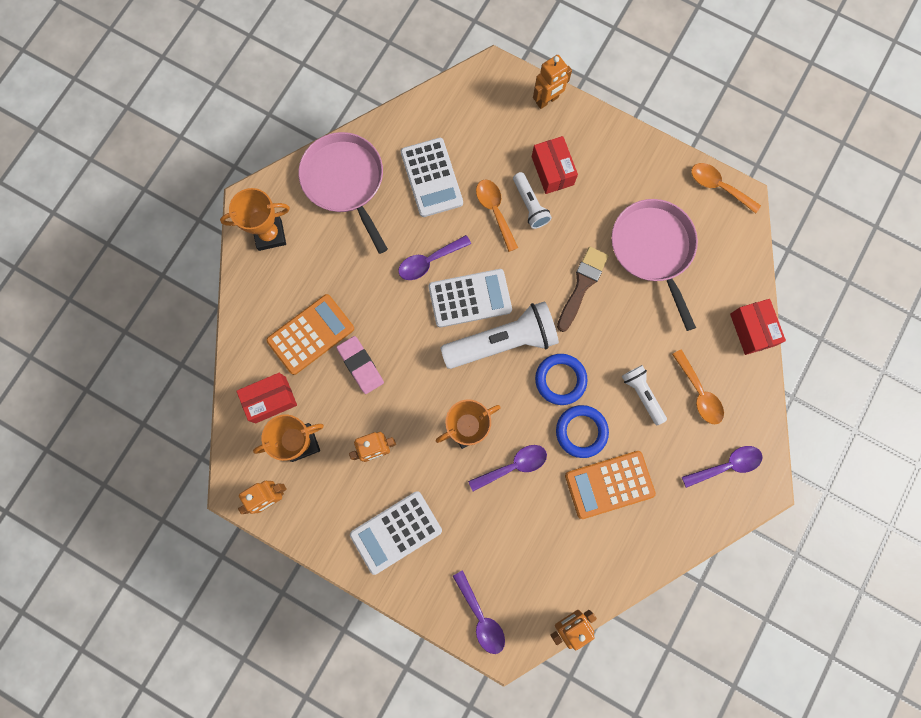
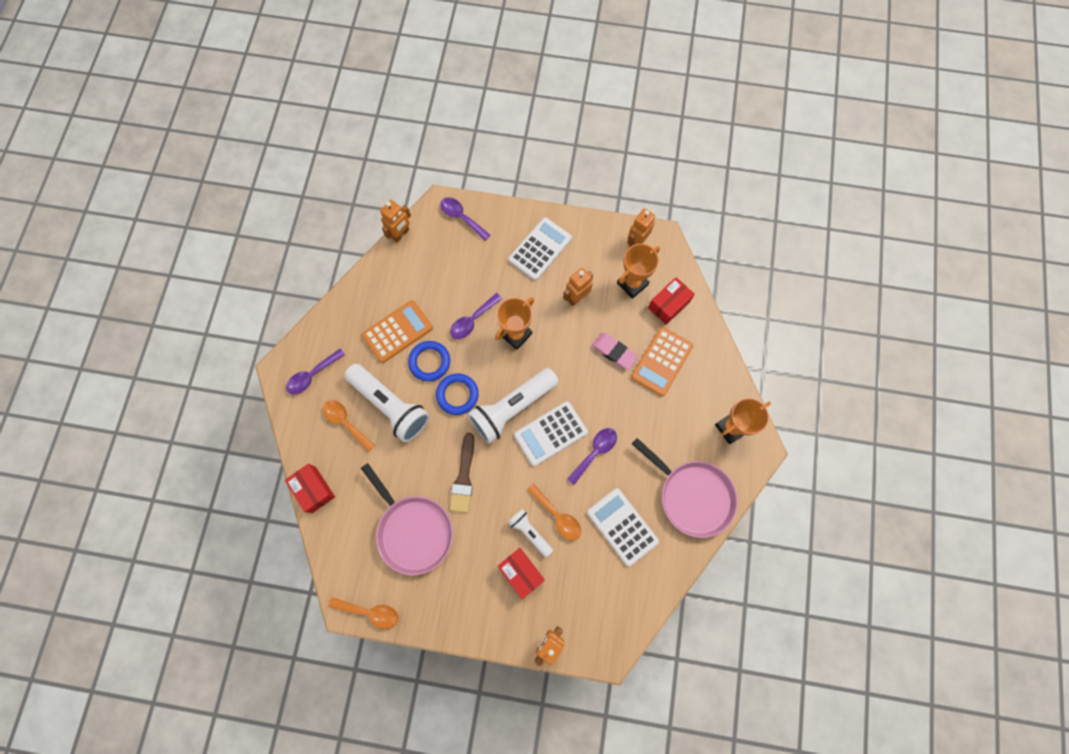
camera: 160 degrees right, 5 degrees down
white flashlight [622,365,667,425] -> white flashlight [344,364,430,442], size x1.91

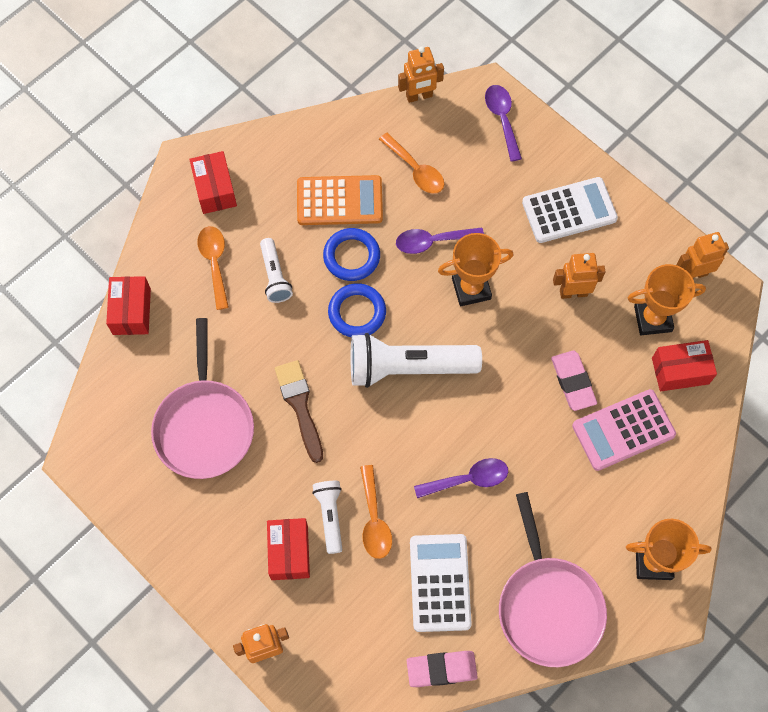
camera: 35 degrees right, 5 degrees down
purple spoon [286,349,345,394] -> red box [189,151,237,214]
orange spoon [329,597,399,629] -> orange spoon moved to [379,133,444,194]
white flashlight [344,364,430,442] -> white flashlight [260,238,293,303], size x0.52
brown brush [450,433,474,513] -> brown brush turned 120 degrees clockwise [275,360,323,463]
white calculator [514,401,588,466] -> none
orange calculator [631,327,693,396] -> pink calculator [572,389,676,471]
none -> pink eraser [407,651,478,687]

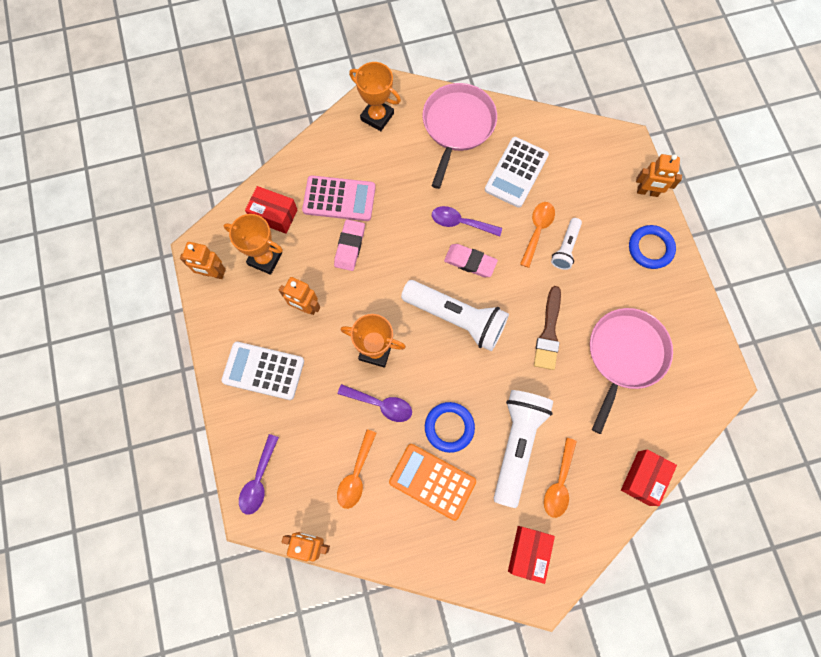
camera: 150 degrees left, 5 degrees up
white flashlight [260,238,293,303] -> white flashlight [494,390,554,508], size x1.91
red box [267,518,310,580] -> none
blue ring [328,283,386,337] -> blue ring moved to [629,225,676,269]
orange spoon [379,133,444,194] -> orange spoon turned 150 degrees counterclockwise [337,429,376,509]
pink eraser [407,651,478,687] -> pink eraser moved to [444,244,498,277]

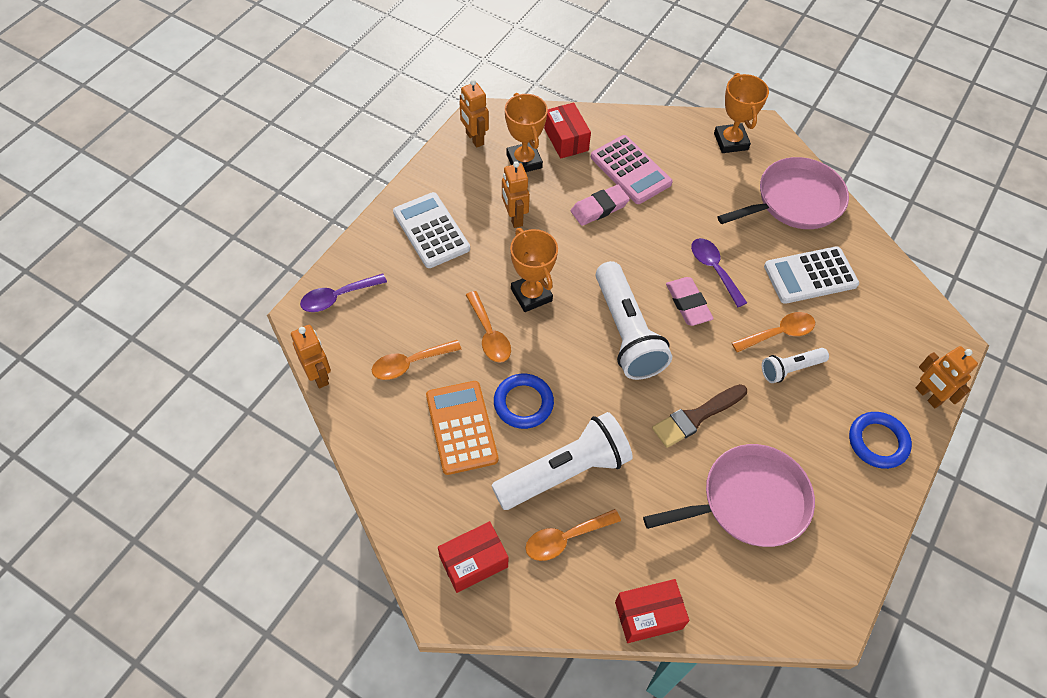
camera: 45 degrees right, 15 degrees down
purple spoon [338,384,412,422] -> orange spoon [466,291,511,363]

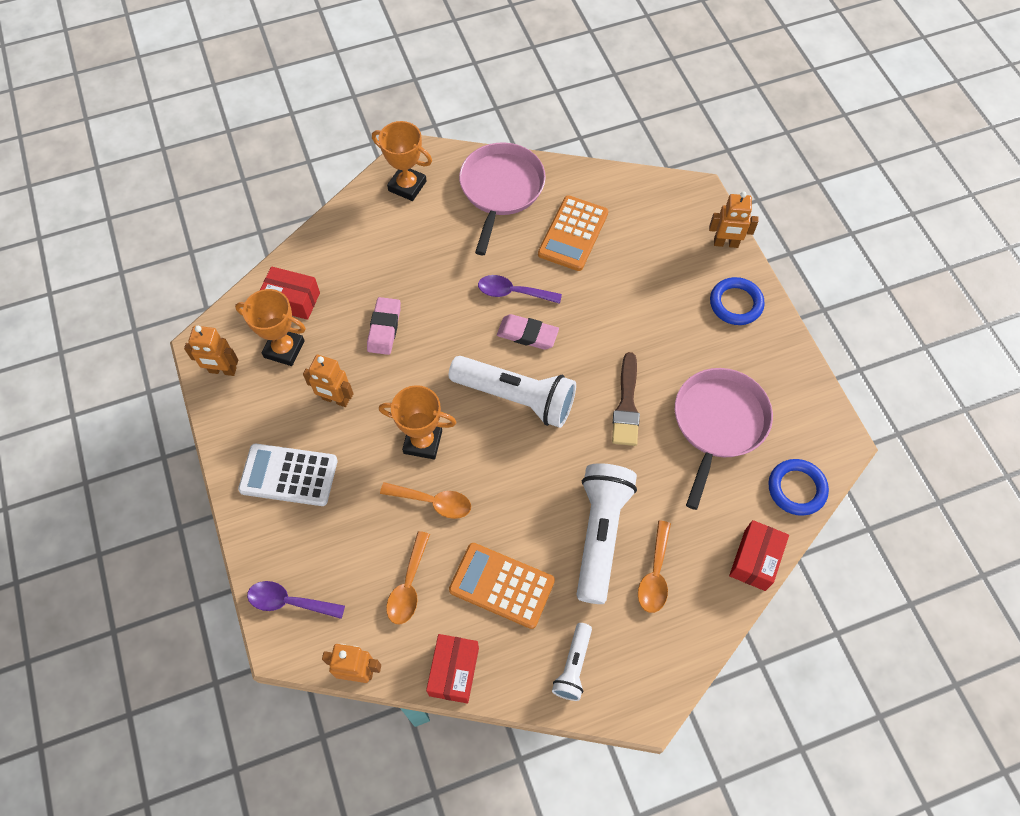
camera: 50 degrees left, 5 degrees up
purple spoon [300,273,387,312] -> purple spoon turned 90 degrees clockwise [247,581,345,619]
red box [438,521,509,593] -> red box moved to [426,634,479,704]
blue ring [494,374,554,429] -> blue ring moved to [769,459,829,516]
pink calculator [591,135,673,204] -> none
orange spoon [732,312,815,352] -> none
white flashlight [762,348,829,383] -> white flashlight moved to [552,623,592,701]
white calculator [764,246,859,304] -> orange calculator [538,195,608,271]

